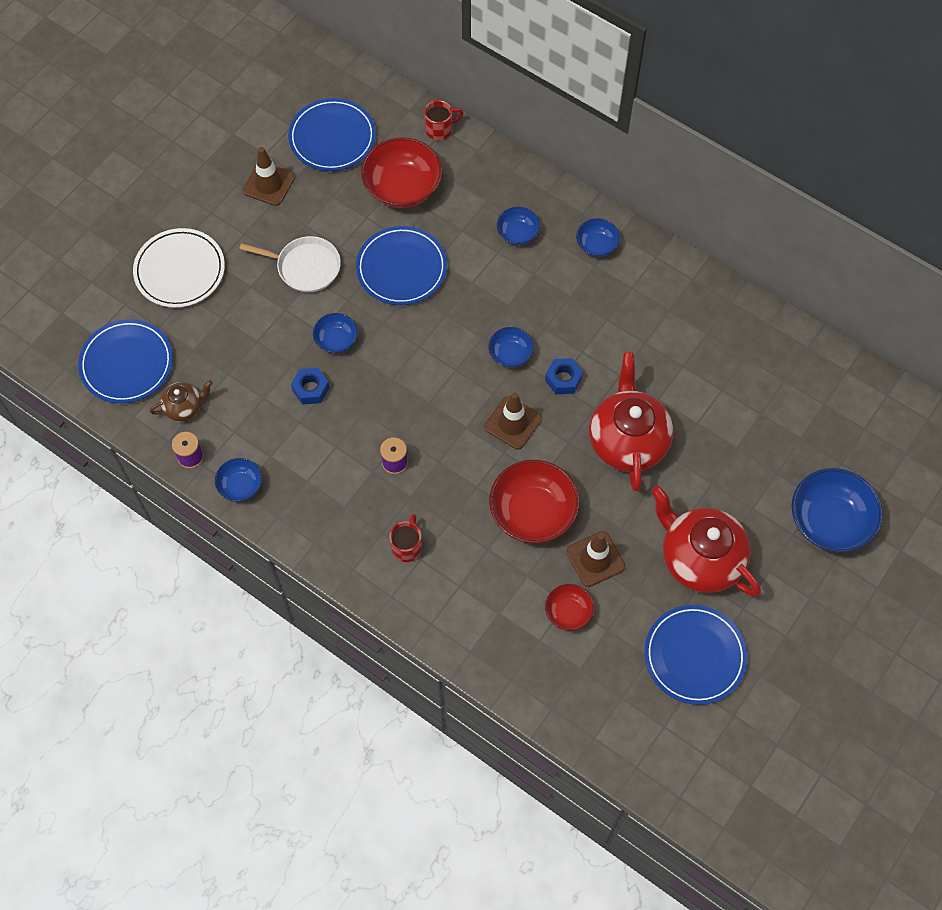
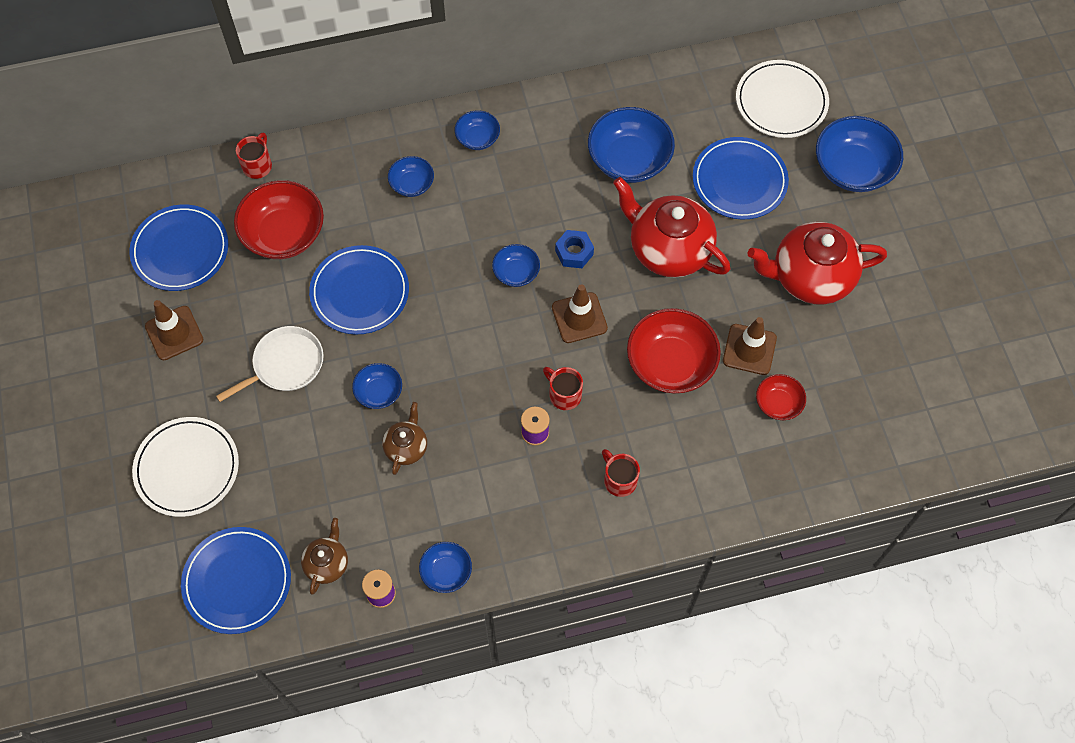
camera: 50 degrees left, 0 degrees up
blue nut [291,368,329,405] -> brown teapot [382,402,427,475]
blue plate [644,605,747,705] -> blue plate moved to [693,137,789,219]
none -> red mug [543,367,583,410]
none -> blue bowl [588,107,675,183]
none -> white plate [736,60,829,138]

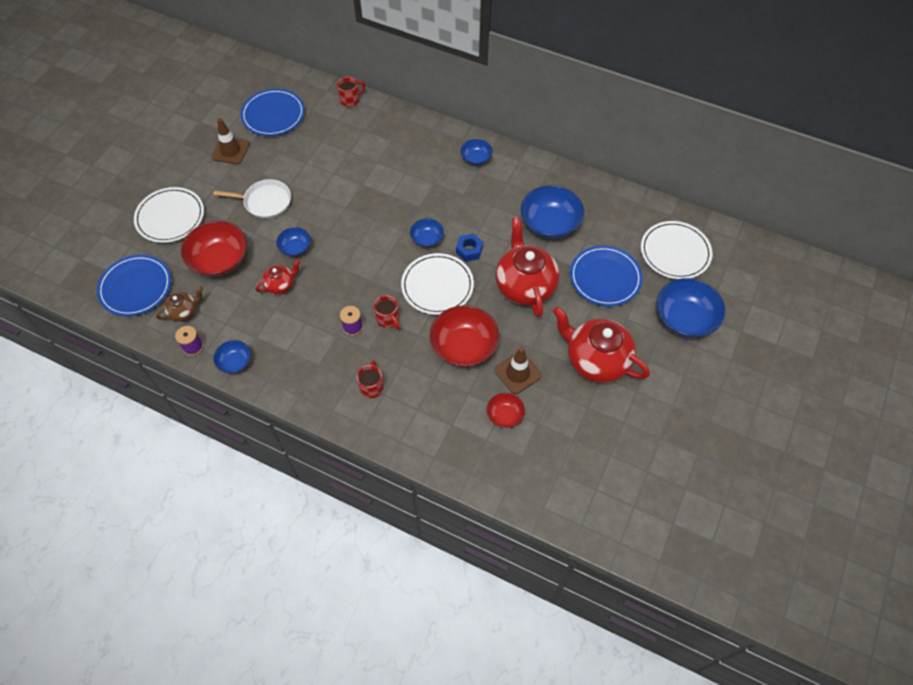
camera: 40 degrees right, 5 degrees down
red bowl [234,180,324,259] -> red bowl moved to [181,221,247,277]
blue plate [309,245,409,335] -> none
brown teapot [382,402,427,475] -> red teapot [255,259,300,294]
blue bowl [388,156,434,197] -> none
red mug [543,367,583,410] -> red mug turned 150 degrees clockwise [374,295,400,330]
brown traffic cone [552,284,608,343] -> white plate [401,253,474,315]

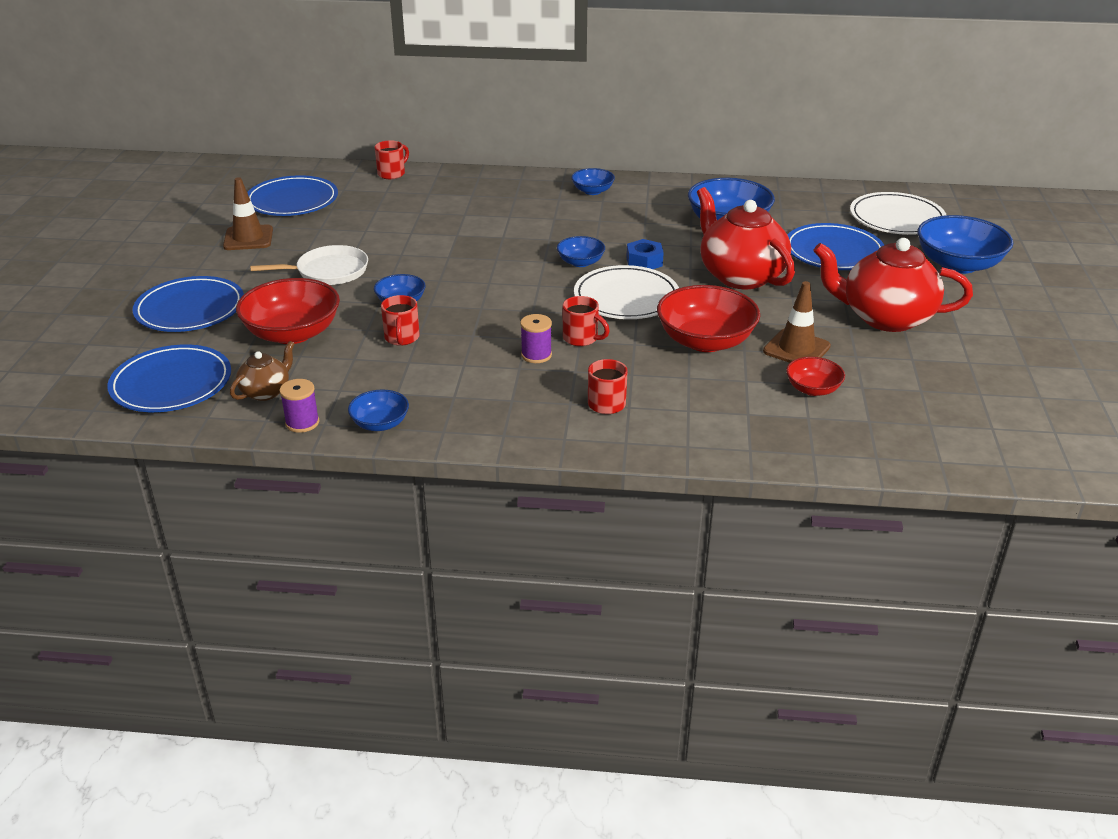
camera: 20 degrees left, 25 degrees down
white plate [134,187,204,243] -> blue plate [133,276,244,332]
red teapot [255,259,300,294] -> red mug [381,295,420,346]

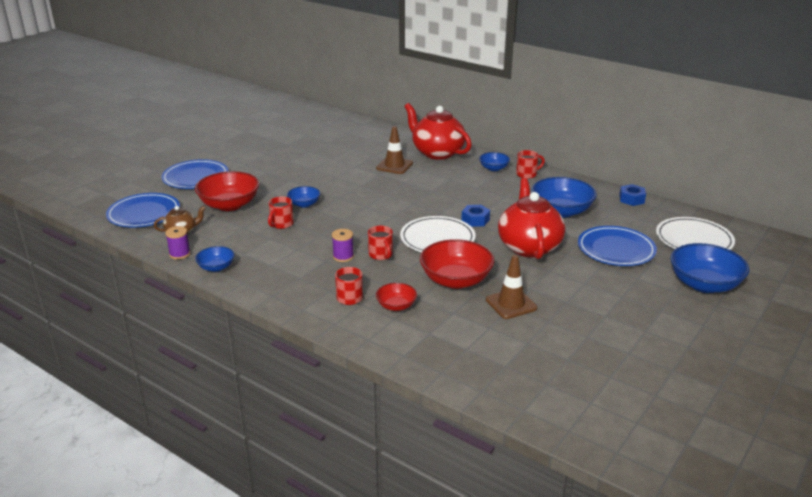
camera: 30 degrees right, 5 degrees down
brown traffic cone [223,177,273,250] -> brown traffic cone moved to [376,126,413,174]
blue plate [247,175,338,216] -> none
white pan [250,245,368,285] -> none
red mug [375,141,409,179] -> red mug moved to [516,150,545,179]
blue bowl [557,236,605,267] -> none
red bowl [786,357,845,396] -> red bowl moved to [376,283,417,311]
red teapot [813,238,973,332] -> red teapot moved to [404,103,472,160]
none -> blue nut [619,184,646,206]

